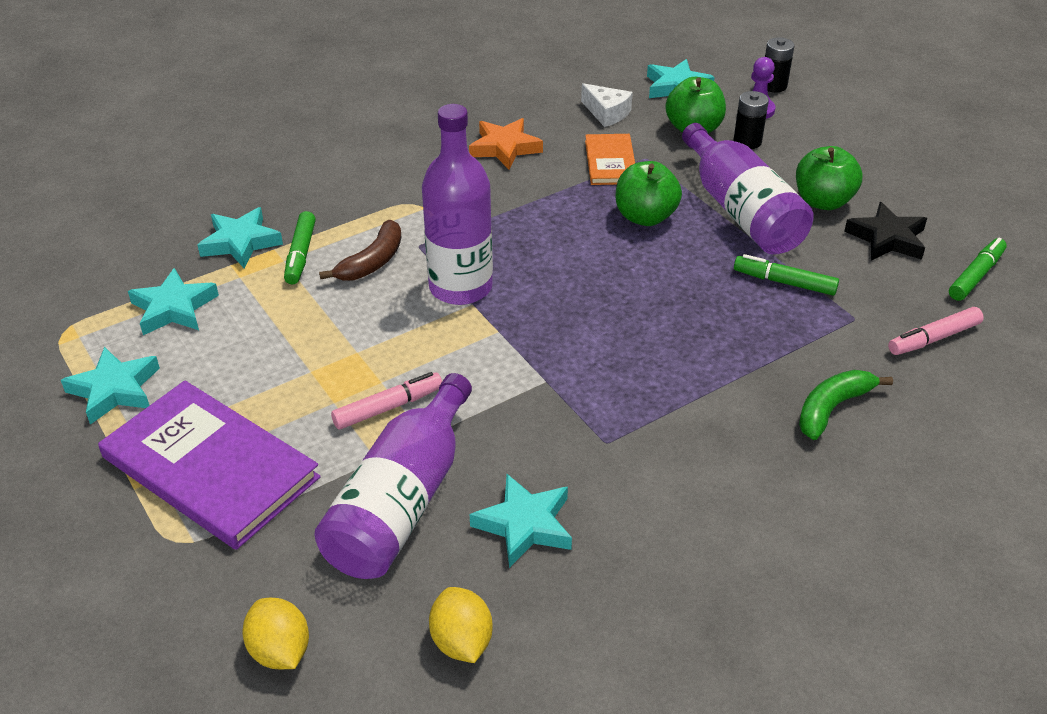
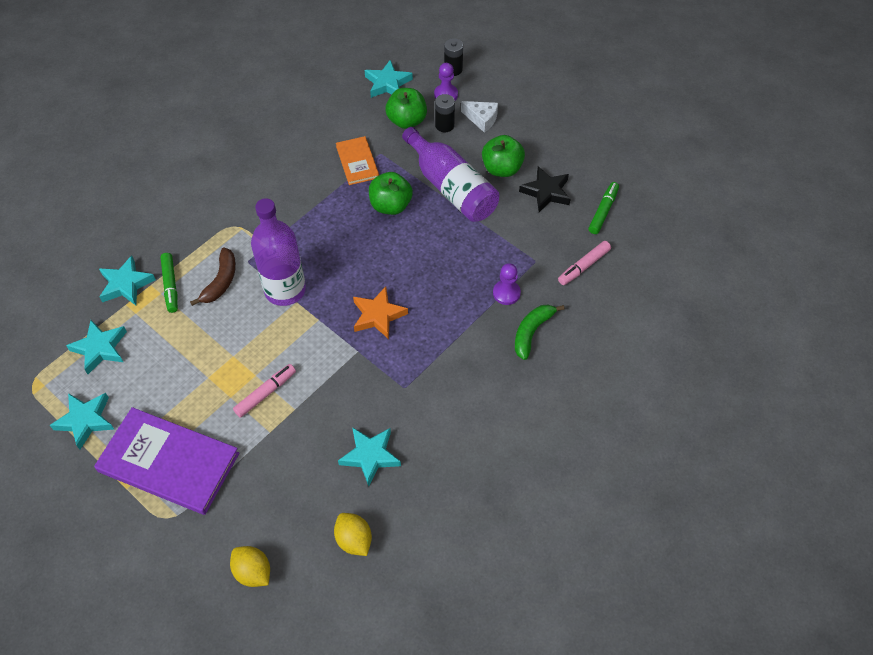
camera: 15 degrees left, 15 degrees up
purple bottle [314,373,472,579] -> none
orange star [469,118,543,169] -> orange star moved to [353,287,408,339]
white cheese [581,83,633,127] -> white cheese moved to [461,101,498,133]
green marker [734,254,839,295] -> none
none -> purple pawn [493,263,521,305]

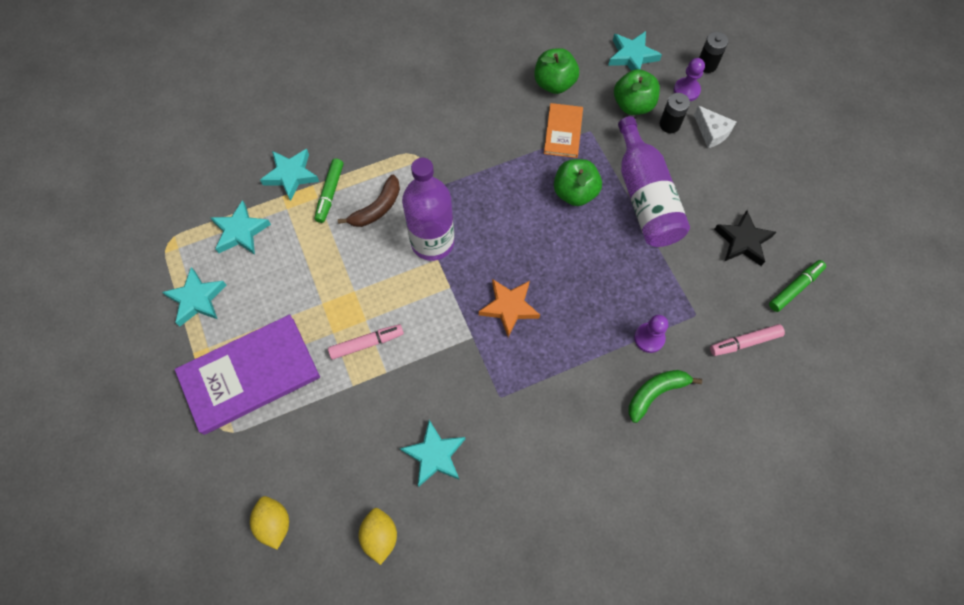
camera: 25 degrees right, 10 degrees up
purple book [94,407,239,515] -> purple book turned 75 degrees counterclockwise [175,315,320,435]
green apple [482,135,525,177] -> green apple moved to [534,48,579,94]

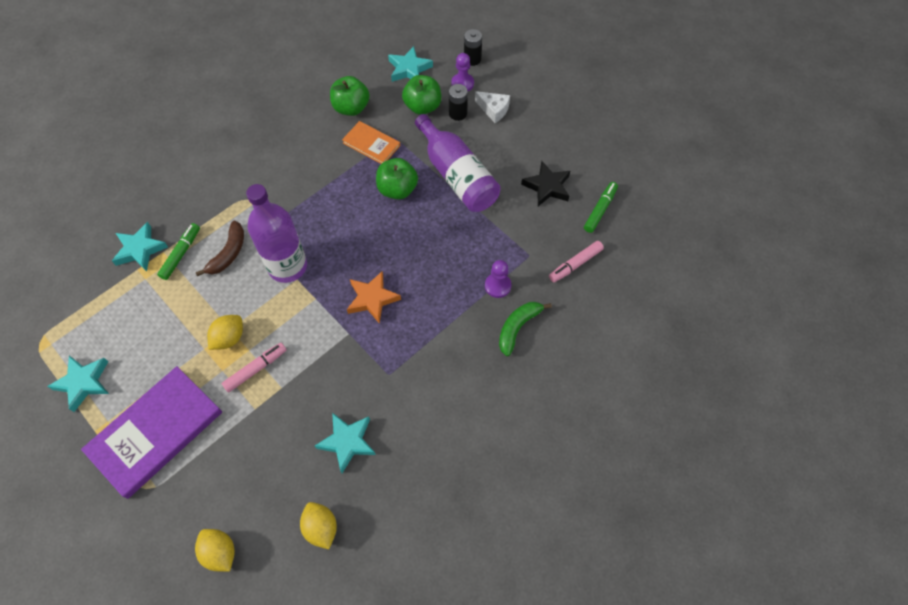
camera: 20 degrees left, 5 degrees down
turquoise star [211,200,271,255] -> none
green marker [314,158,343,223] -> green marker turned 150 degrees counterclockwise [157,223,200,280]
orange book [544,103,583,158] -> orange book turned 45 degrees counterclockwise [342,121,400,164]
none -> yellow lemon [207,315,243,350]

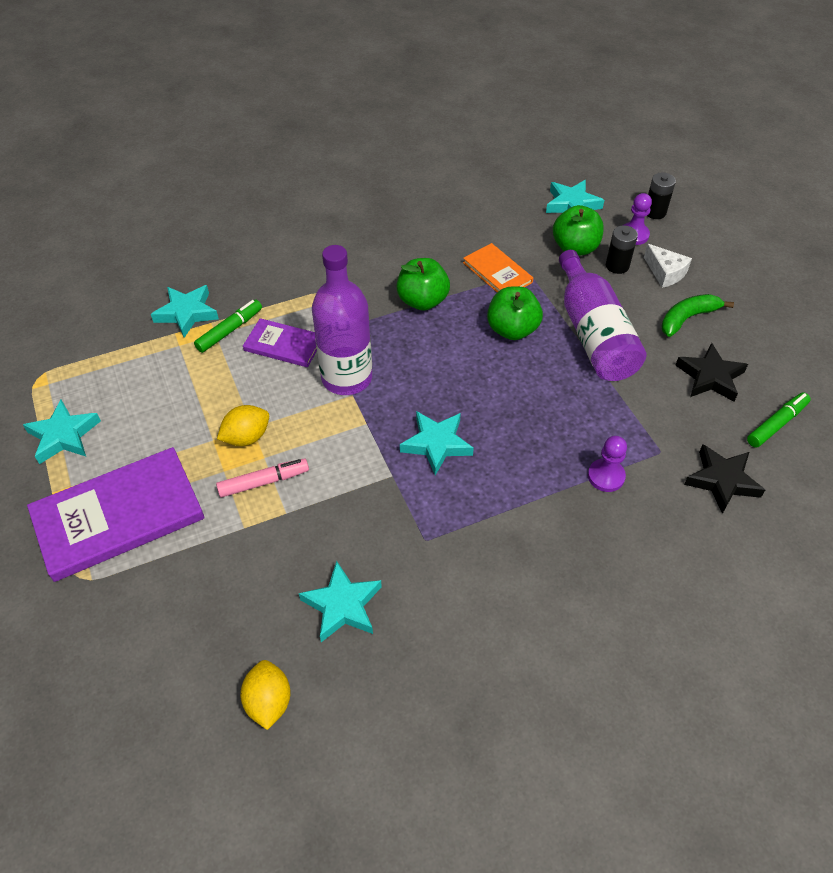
camera: 20 degrees right, 10 degrees down
brown banana [195,221,244,276] -> purple book [243,318,317,367]
yellow lemon [195,529,235,572] -> none
green apple [330,76,370,116] -> green apple moved to [396,258,450,311]
orange star [347,271,401,324] -> turquoise star [400,411,474,475]
green banana [499,302,552,356] -> green banana moved to [661,294,734,337]
pink marker [549,241,604,282] -> black star [684,444,765,514]

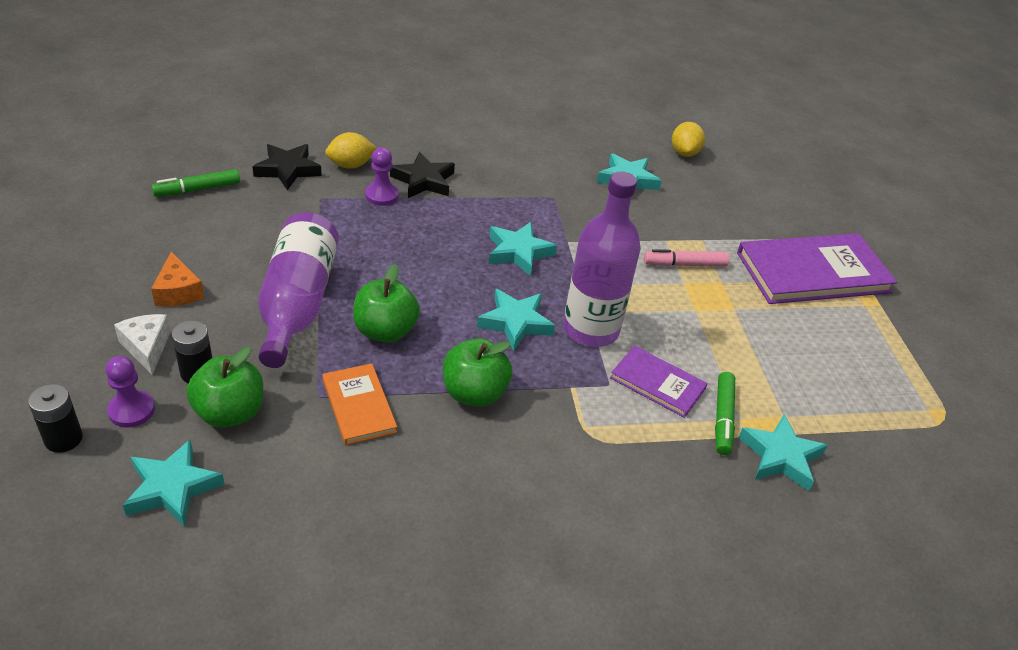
camera: 170 degrees left, 10 degrees down
turquoise star [23,400,101,464] -> turquoise star moved to [477,289,555,351]
green marker [194,300,262,353] -> green marker turned 45 degrees counterclockwise [715,372,735,455]
yellow lemon [217,405,269,446] -> yellow lemon moved to [325,132,376,169]
green banana [661,294,734,337] -> orange cheese [151,252,204,306]
black star [675,343,748,402] -> black star moved to [390,152,455,198]

